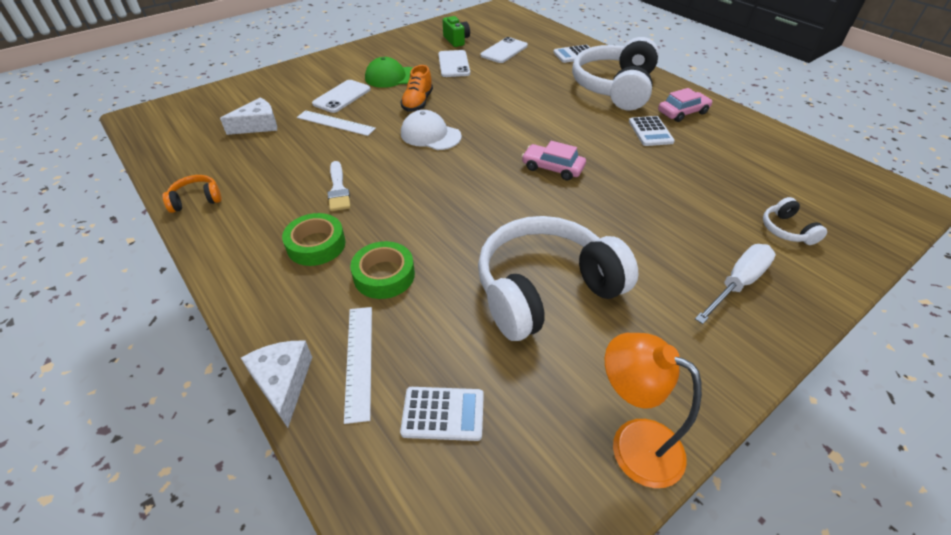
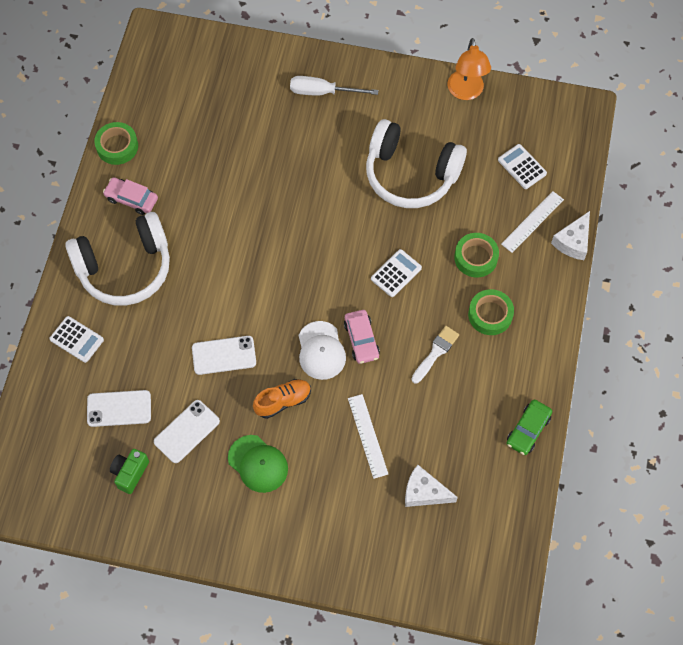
camera: 130 degrees left, 20 degrees up
orange headphones [162,175,222,213] -> green car [507,399,553,455]
white phone [312,80,371,113] -> white phone moved to [192,336,256,375]
pink car [522,141,586,180] -> pink car moved to [344,310,380,364]
white calculator [629,116,675,146] -> white calculator moved to [371,249,422,297]
white headphones [763,197,827,245] -> none
none -> green tape [94,122,138,165]

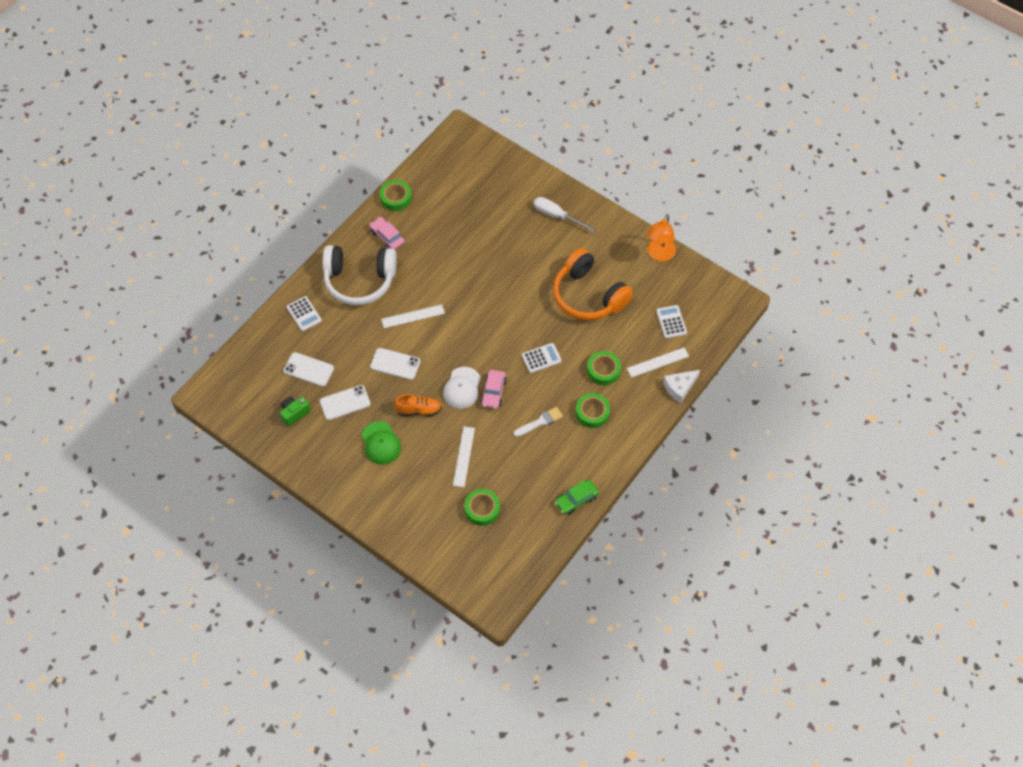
camera: 25 degrees right, 5 degrees down
white headphones [366,119,467,208] -> orange headphones [553,248,633,321]
white cheese [405,465,458,507] -> green tape [464,489,500,526]
none -> white ruler [381,304,445,328]

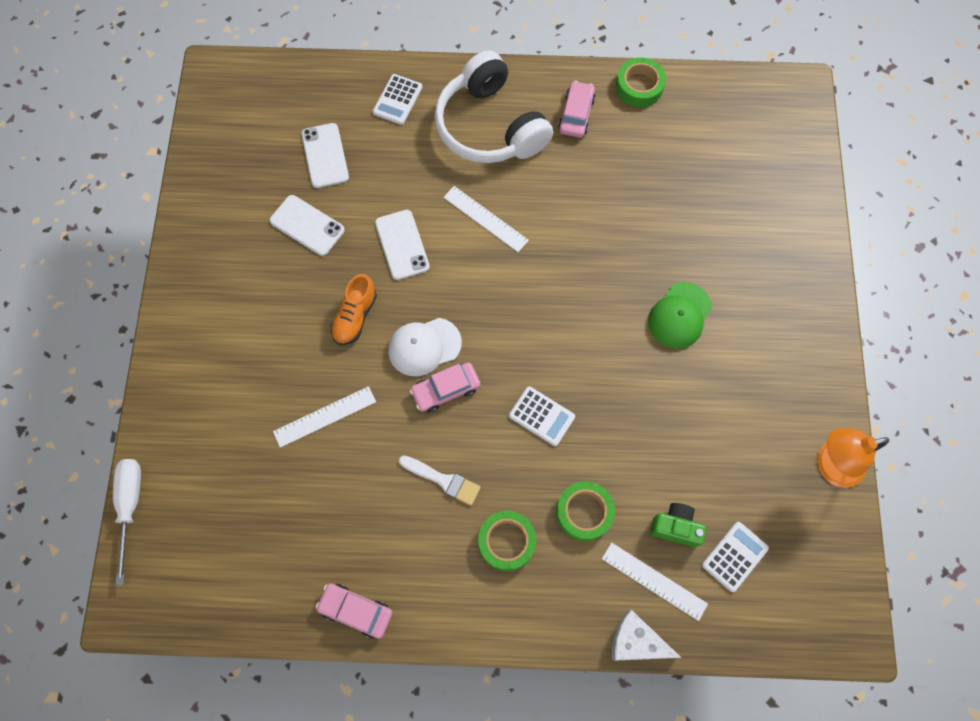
camera: 55 degrees right, 10 degrees up
green camera [280,396,311,427] -> green camera moved to [650,503,706,547]
green cap [362,421,401,465] -> green cap moved to [648,282,712,349]
orange shoe [394,394,442,416] -> orange shoe turned 60 degrees clockwise [331,274,377,345]
green tape [464,489,500,526] -> none
white screwdriver [534,197,595,232] -> white screwdriver moved to [113,459,141,585]
orange headphones [553,248,633,321] -> none
green car [555,480,599,515] -> pink car [316,583,393,639]

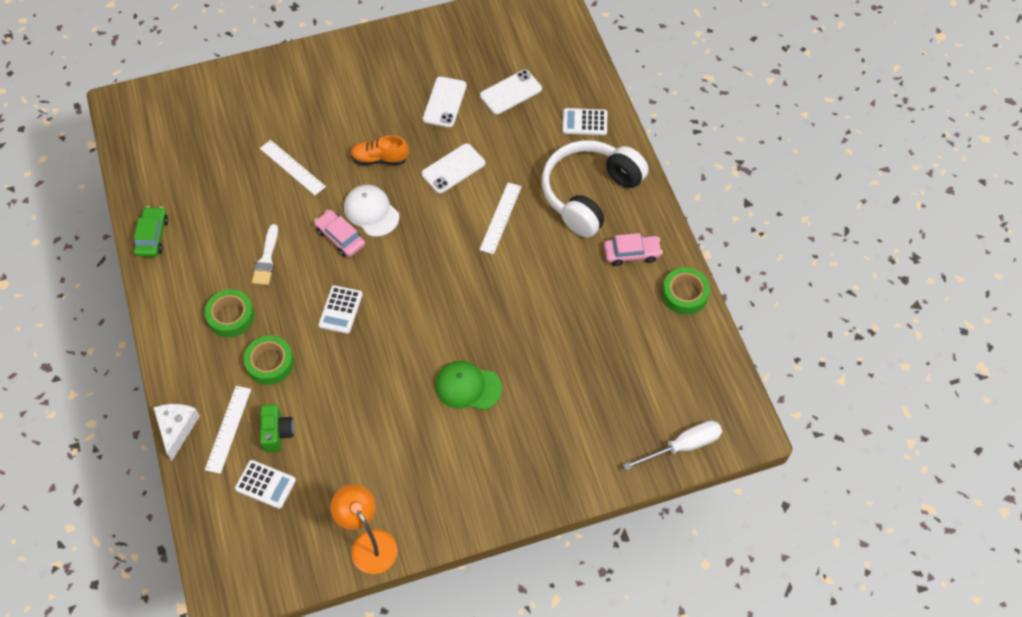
camera: 70 degrees right, 10 degrees down
white screwdriver [113,459,141,585] -> white screwdriver moved to [623,421,722,471]
pink car [316,583,393,639] -> green car [133,206,169,257]

